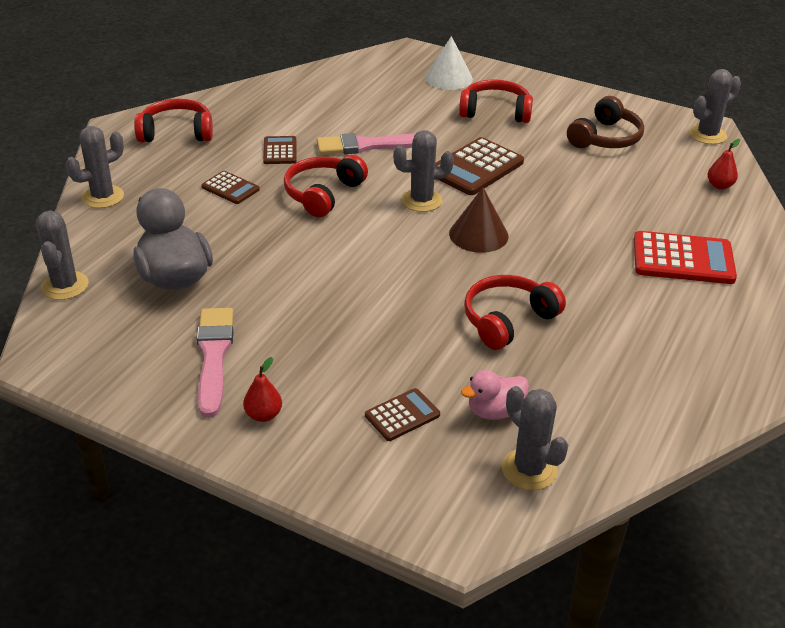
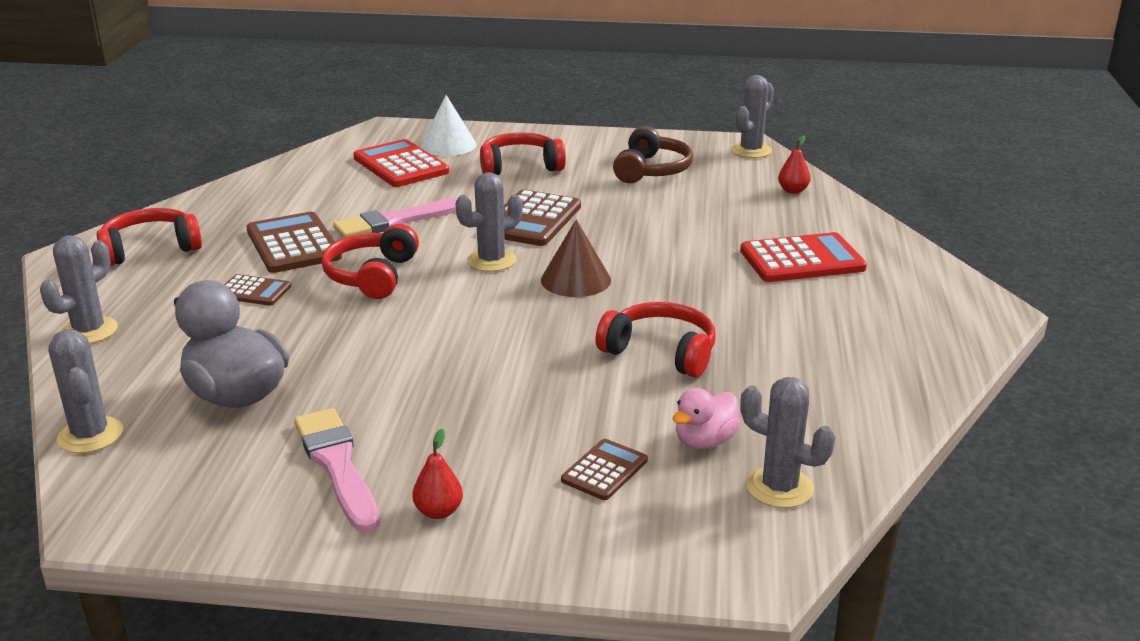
camera: 20 degrees left, 10 degrees down
brown calculator [263,136,297,164] -> brown calculator [247,212,342,273], size x1.79
red headphones [464,275,566,350] -> red headphones turned 90 degrees clockwise [595,302,715,378]
none -> red calculator [353,139,449,187]

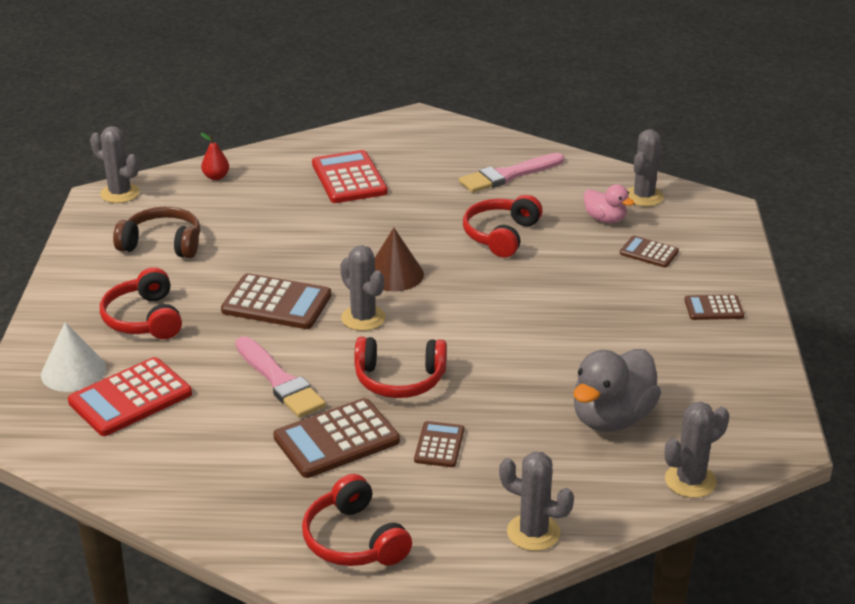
camera: 95 degrees left, 5 degrees up
pink brush [294,408,380,533] -> pink brush moved to [459,153,564,193]
red pear [412,429,463,519] -> brown calculator [684,294,744,320]

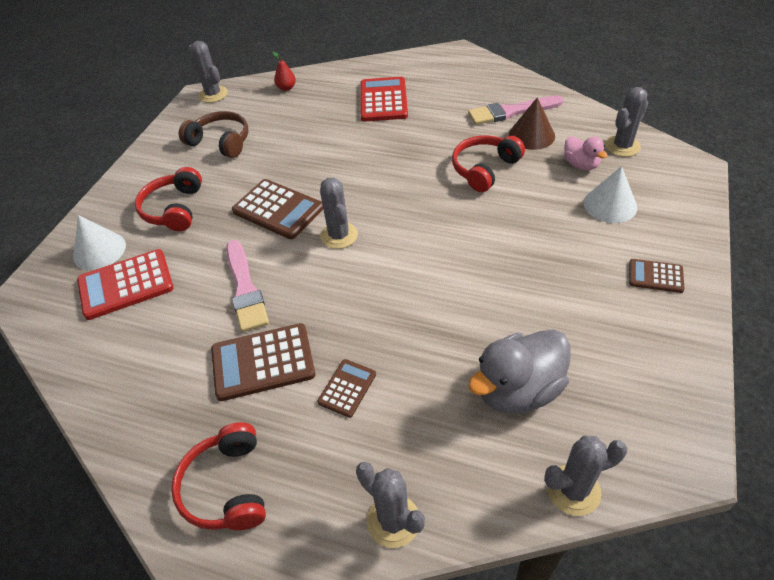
camera: 20 degrees right, 15 degrees up
red headphones [354,337,447,398] -> none
brown cone [375,228,424,291] -> brown cone moved to [509,97,555,150]
brown calculator [620,236,679,268] -> white cone [584,166,637,223]

